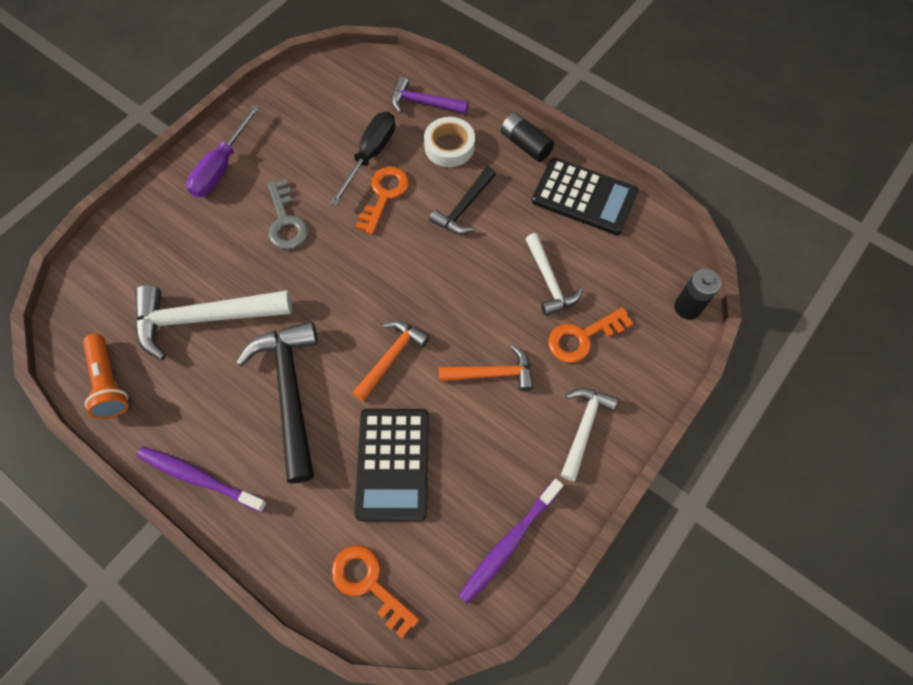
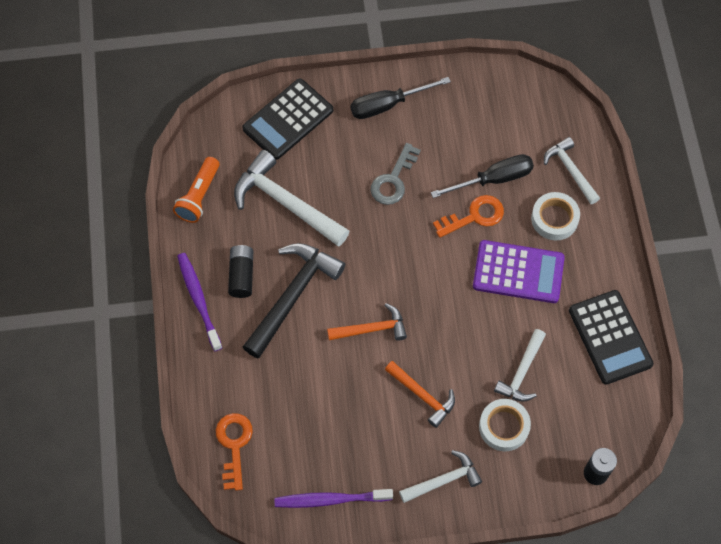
camera: 45 degrees right, 0 degrees up
purple screwdriver [186,105,260,197] -> black screwdriver [351,77,451,119]
black calculator [354,409,429,521] -> black calculator moved to [242,78,333,160]
purple hammer [392,77,469,114] -> white hammer [544,137,600,204]
black hammer [429,167,496,234] -> purple calculator [473,240,565,303]
black battery [501,112,554,162] -> black battery moved to [228,245,253,298]
orange key [548,307,633,363] -> white tape [479,399,531,451]

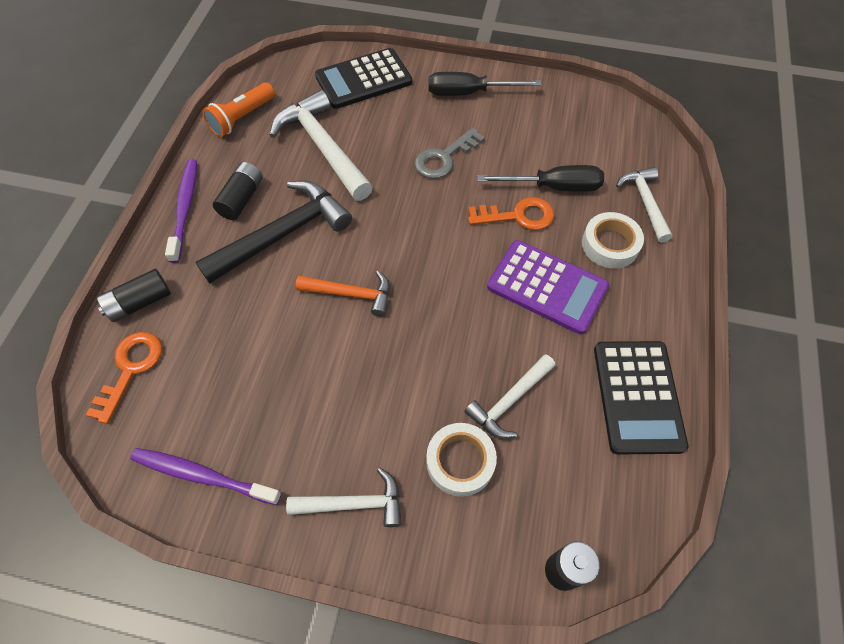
camera: 20 degrees right, 5 degrees down
orange hammer [385,361,455,428] -> none
none -> black battery [97,269,171,322]

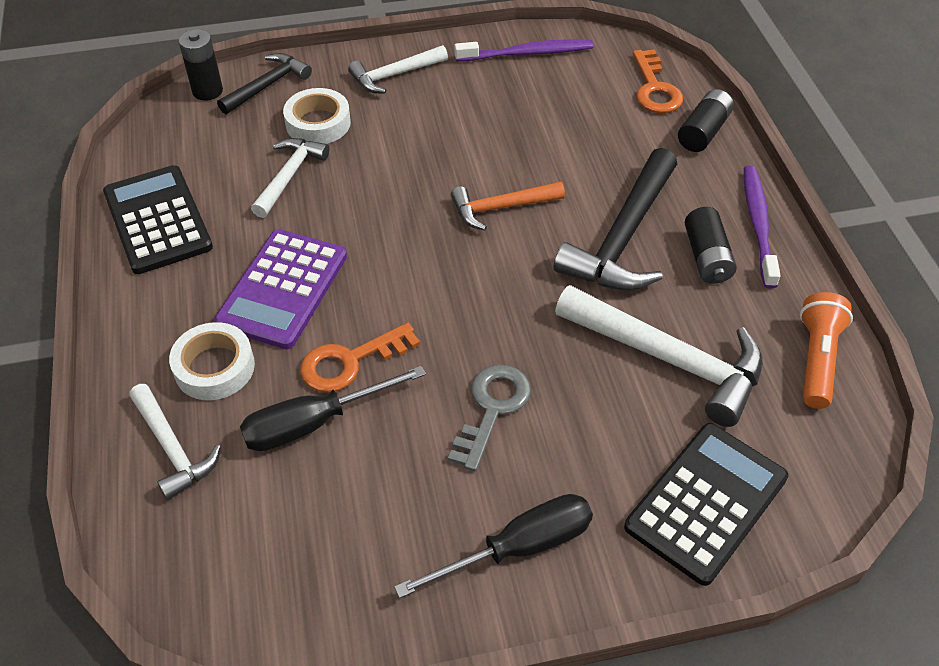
camera: 155 degrees right, 10 degrees down
purple toothbrush [165,159,197,263] -> purple toothbrush turned 150 degrees counterclockwise [744,166,781,289]
purple calculator [487,240,609,334] -> purple calculator turned 75 degrees counterclockwise [214,229,347,349]
none -> black hammer [217,53,312,114]

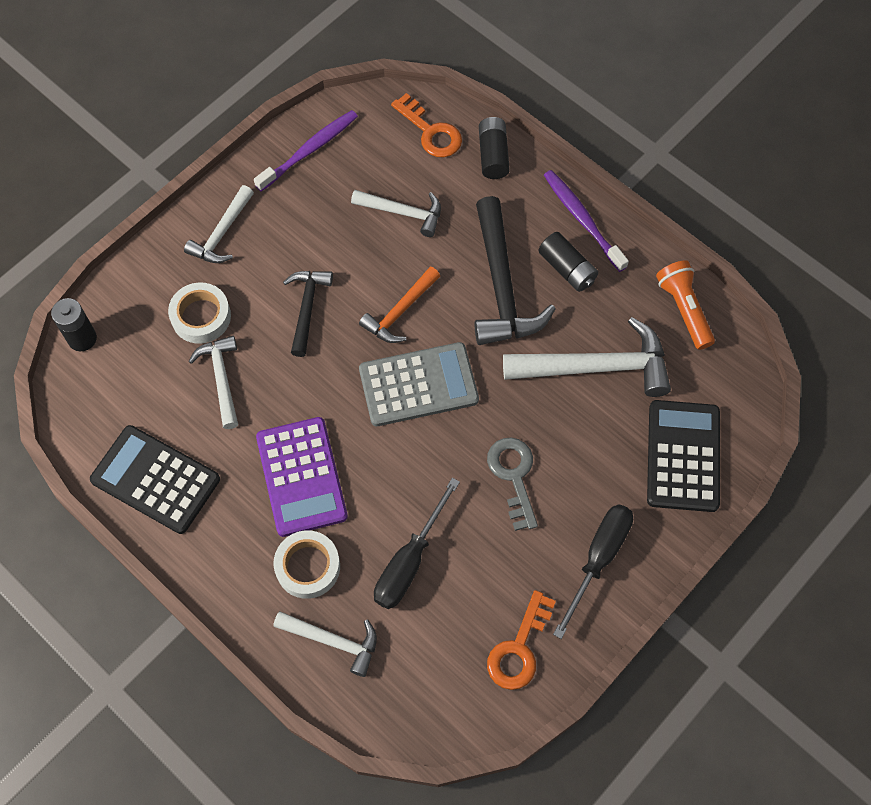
camera: 35 degrees left, 15 degrees up
black hammer [217,53,312,114] -> black hammer moved to [283,271,333,357]
orange key [300,323,420,393] -> orange key moved to [487,590,556,690]
none -> white hammer [351,190,441,237]
none -> grey calculator [359,342,479,426]

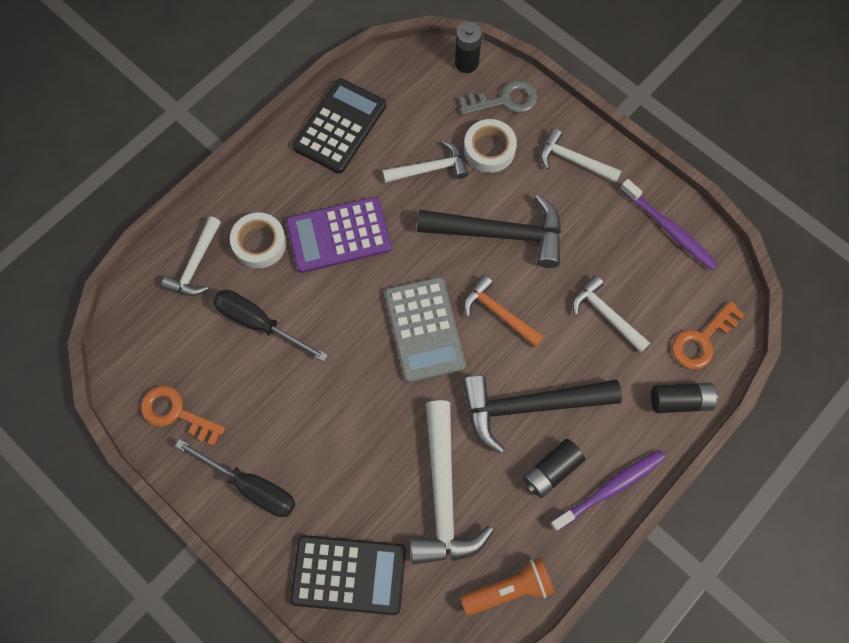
camera: 90 degrees right, 5 degrees up
black hammer [283,271,333,357] -> black hammer [417,194,561,268], size x1.70
white hammer [351,190,441,237] -> white hammer turned 120 degrees clockwise [572,275,650,353]
grey key [487,438,538,531] -> grey key moved to [459,80,538,115]

